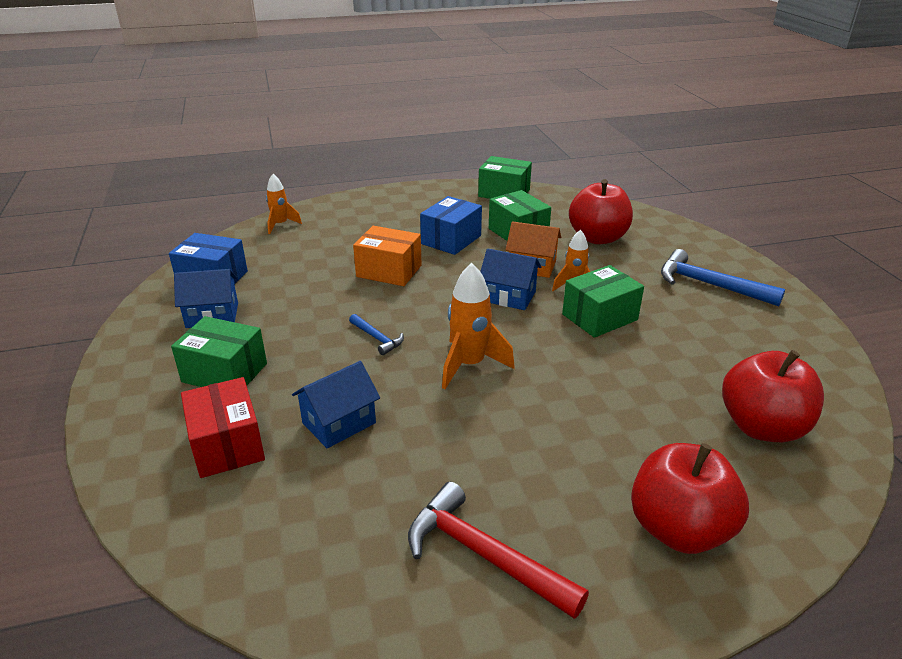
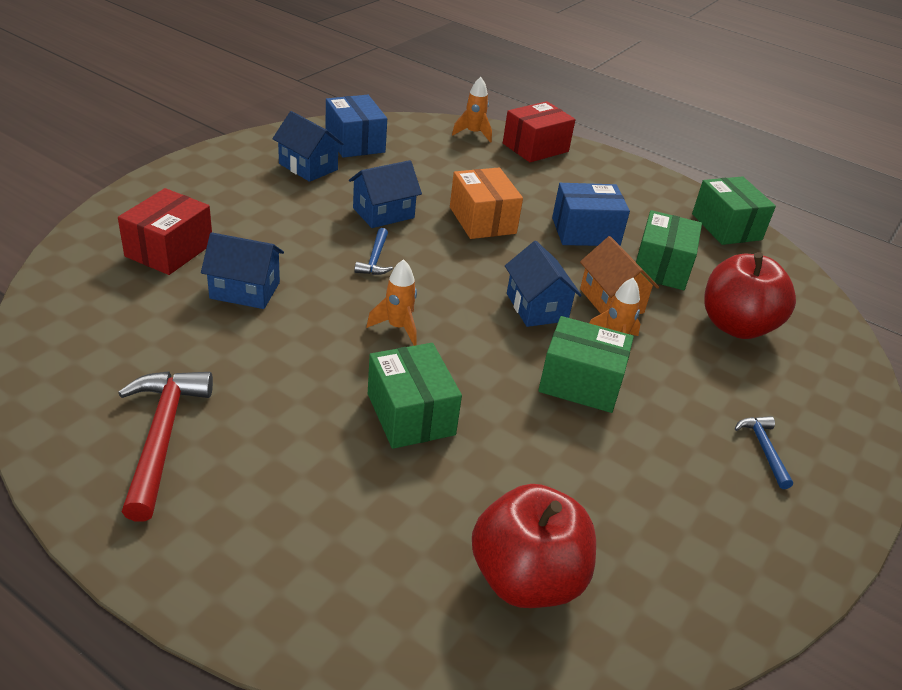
camera: 45 degrees right, 5 degrees up
green box [171,316,267,387] -> green box moved to [368,343,462,449]
orange rocket [442,263,515,389] -> orange rocket [366,259,417,346], size x0.63
red apple [631,443,749,554] -> none
blue hammer [661,249,785,306] -> blue hammer [735,416,793,489], size x0.52
none -> blue house [349,160,422,228]
none -> red box [503,101,576,162]

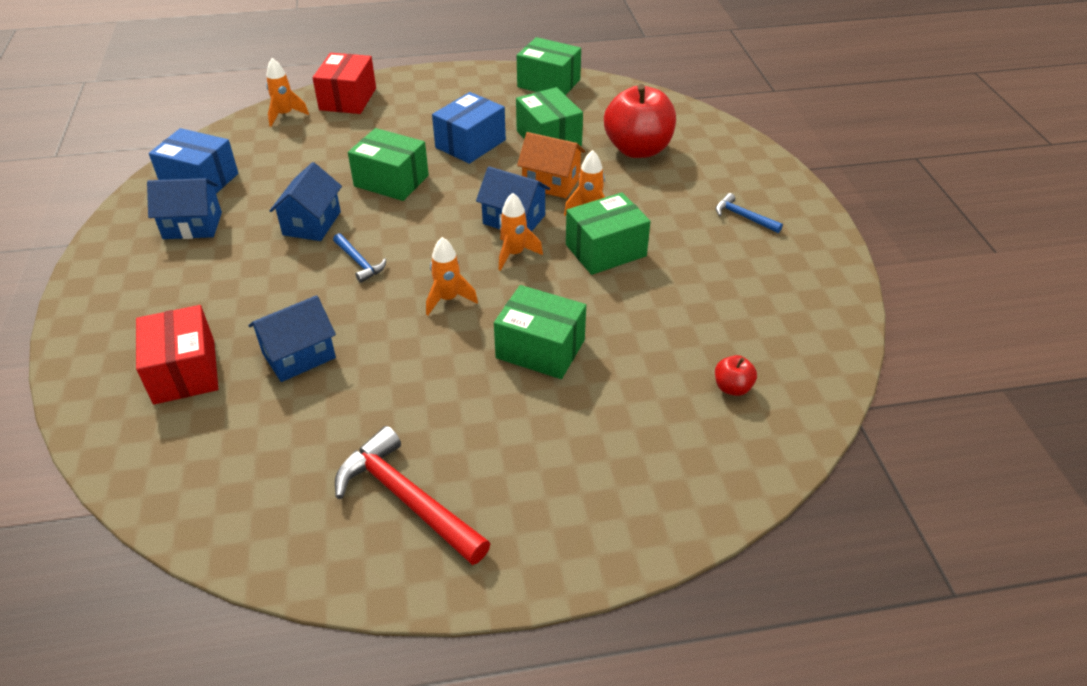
camera: 40 degrees left, 5 degrees up
orange box [450,167,523,239] -> green box [348,128,429,201]
red apple [472,484,596,608] -> red apple [715,355,757,396], size x0.43
none -> orange rocket [499,193,543,271]

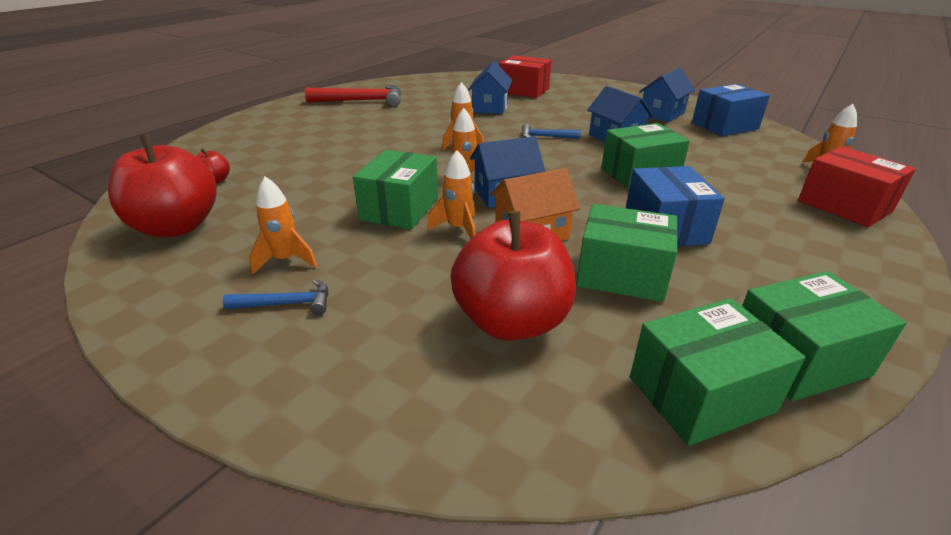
camera: 135 degrees right, 10 degrees down
green box [494,285,586,379] -> green box moved to [630,298,805,446]
none -> red apple [108,135,216,237]
none -> orange rocket [249,177,317,275]

